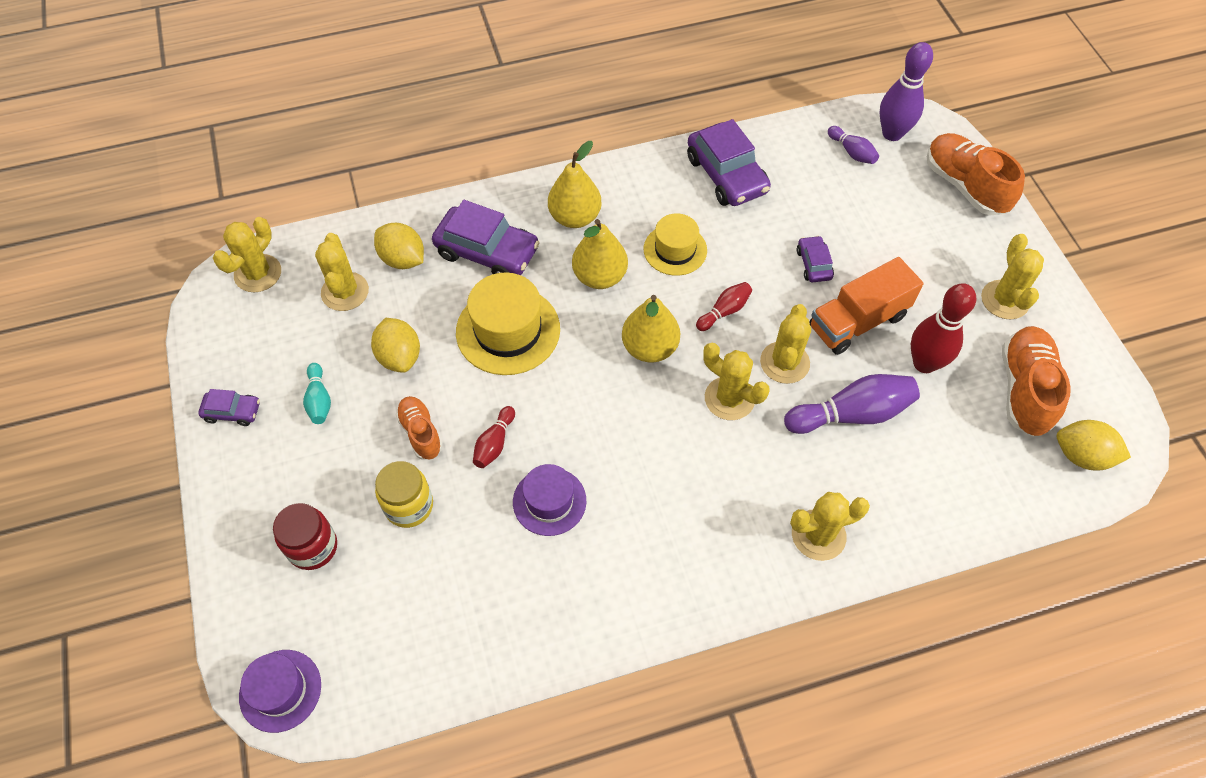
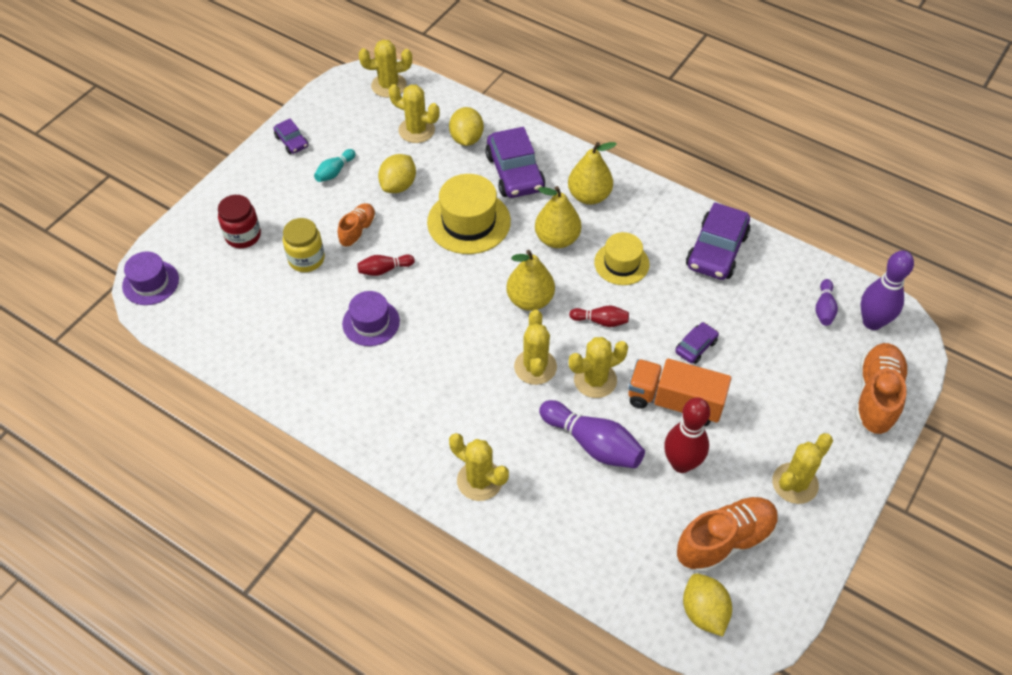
camera: 50 degrees right, 5 degrees down
yellow cactus [315,233,369,311] -> yellow cactus turned 75 degrees clockwise [388,84,440,143]

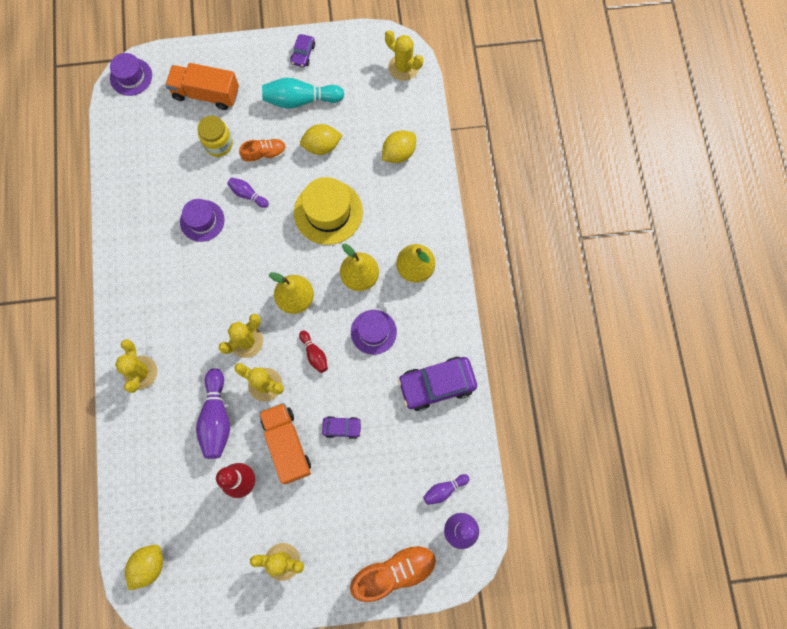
camera: 50 degrees right, 20 degrees up
red jar [218,195,261,248] -> orange truck [165,63,239,110]
turquoise bowling pin [314,149,355,182] -> turquoise bowling pin [262,78,344,109], size x1.83
red bowling pin [357,254,415,276] -> purple bowling pin [227,177,269,208]
yellow cactus [388,84,440,143] -> none
purple car [485,127,545,198] -> none
yellow hat [594,232,649,285] -> purple hat [351,310,397,355]
orange shoe [677,497,779,574] -> none

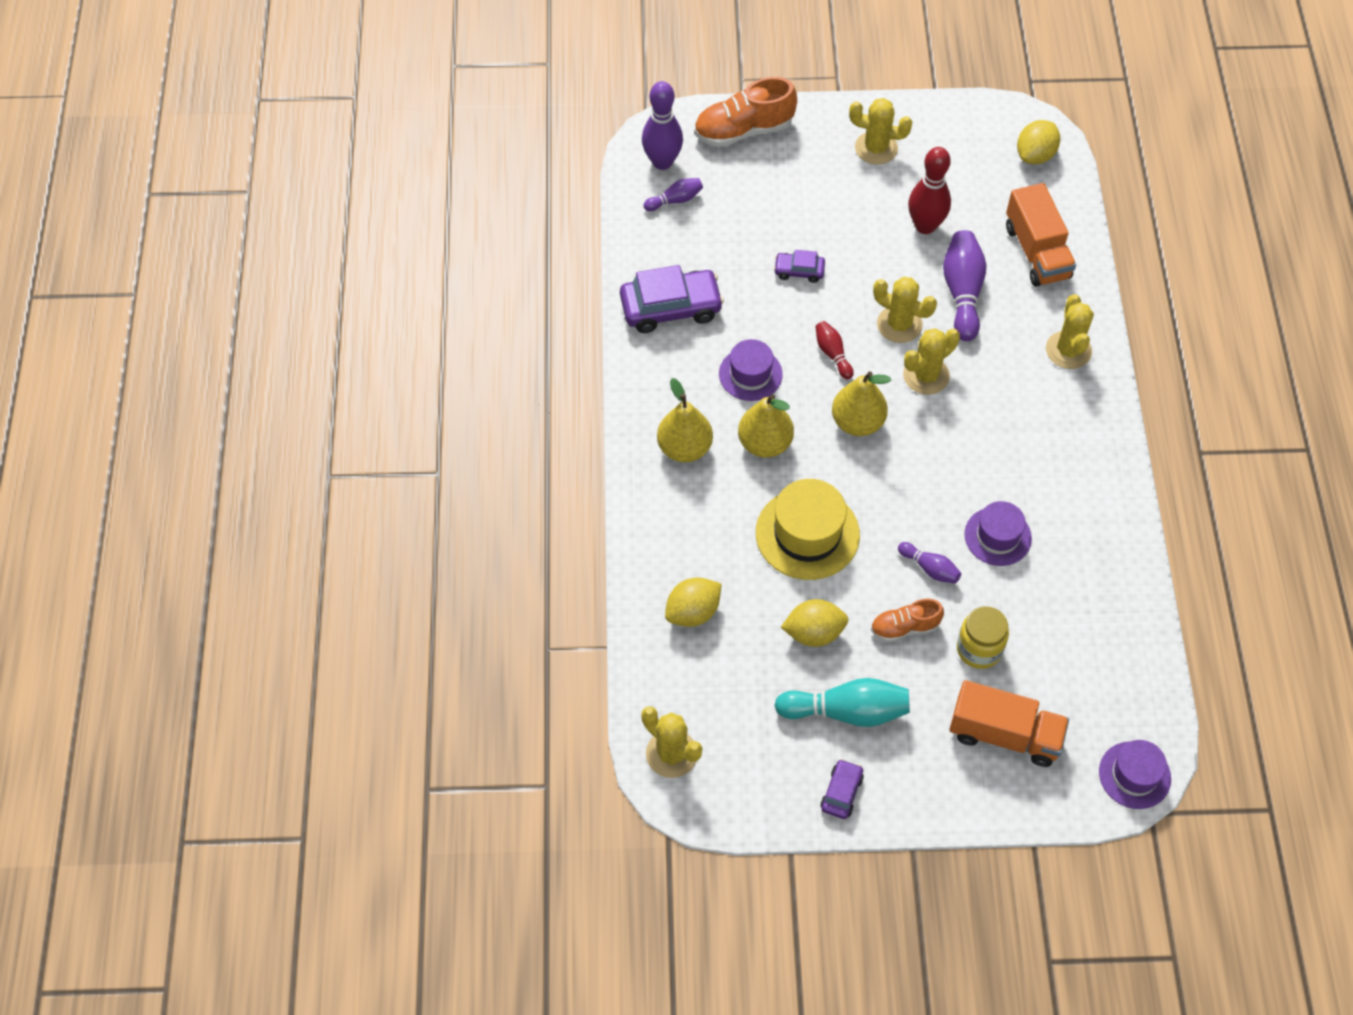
camera: 175 degrees left, 15 degrees down
orange truck [259,403,311,484] -> orange truck moved to [1006,183,1076,287]

